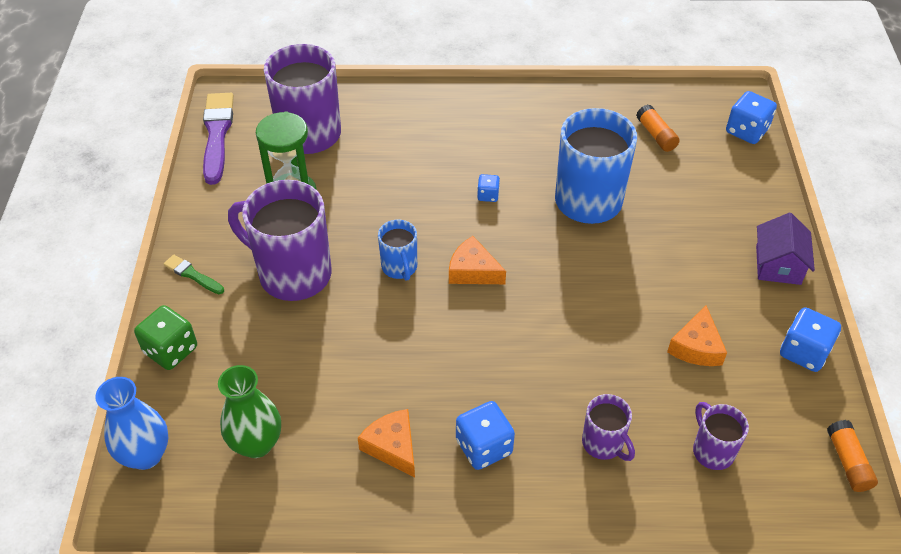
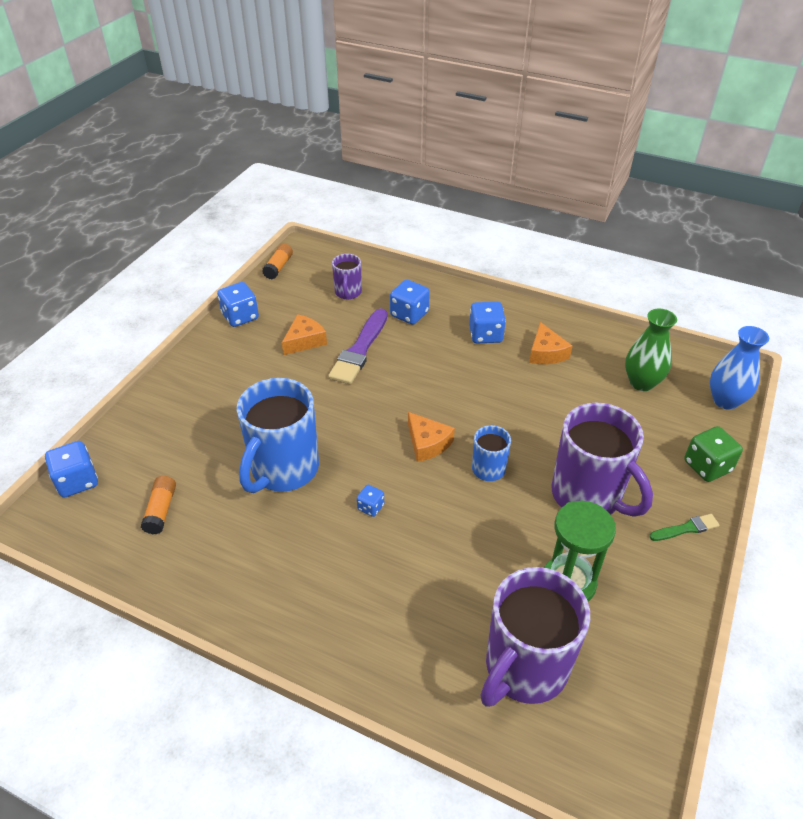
camera: 155 degrees left, 5 degrees down
green brush [164,255,224,294] -> green brush turned 75 degrees counterclockwise [650,514,720,541]
purple brush [203,93,234,185] -> purple brush moved to [328,309,387,384]
purple mug [582,394,635,461] -> blue dice [390,280,430,325]
purple house [756,213,815,285] -> none

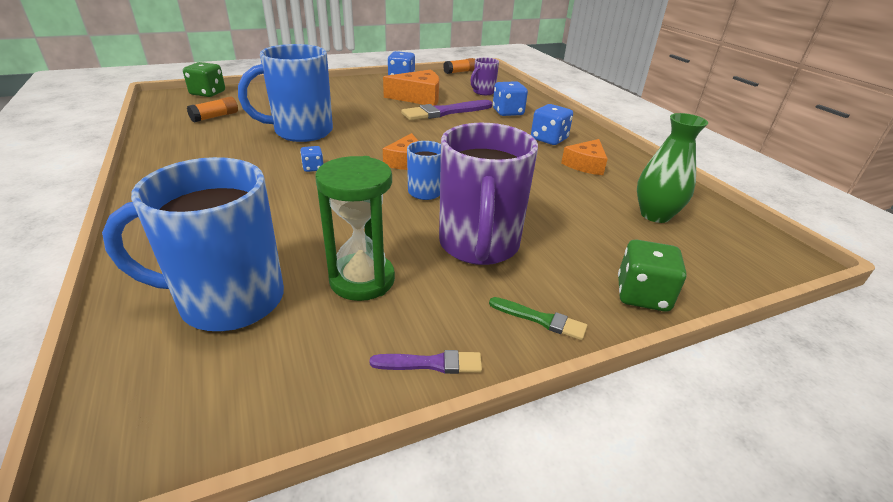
camera: 40 degrees right, 10 degrees down
blue dice [45,441,98,497] -> green dice [183,62,225,97]
orange cheese [282,314,327,355] -> orange cheese [383,70,439,105], size x1.51
purple mug [480,567,590,707] -> blue mug [102,157,284,331]
blue vase [710,326,769,410] -> none
none -> purple brush [370,350,482,374]

